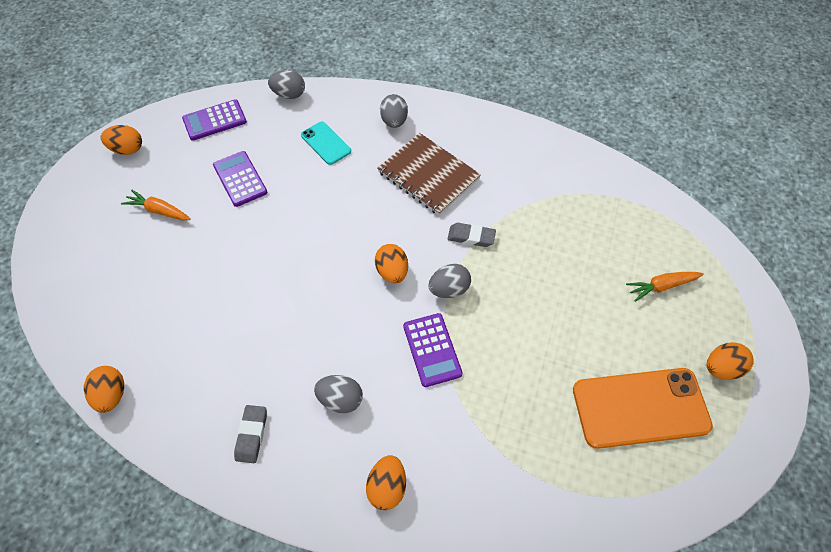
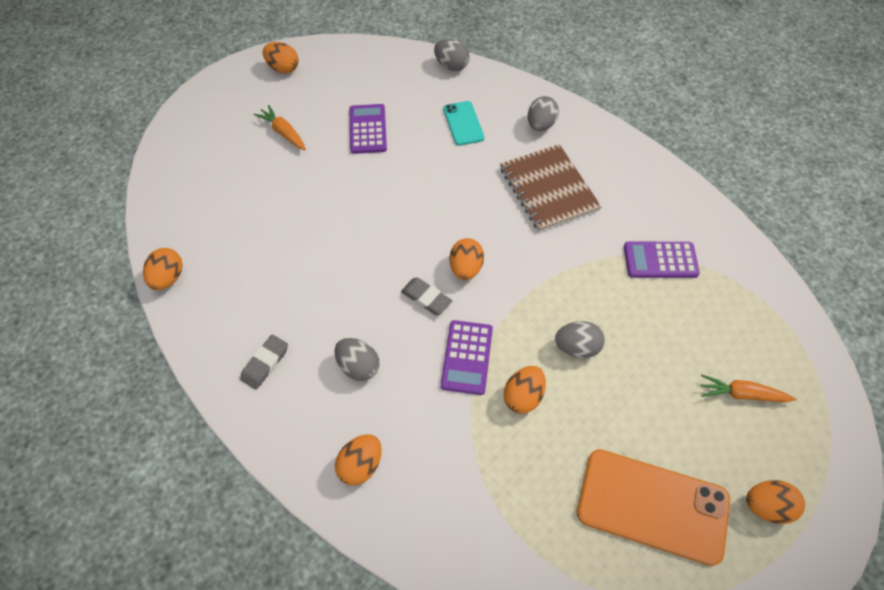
camera: 25 degrees right, 0 degrees up
purple calculator [182,99,247,141] -> purple calculator moved to [624,242,700,278]
grey egg [428,264,471,298] -> grey egg moved to [555,321,605,358]
grey eraser [447,223,496,247] -> grey eraser moved to [401,278,452,315]
none -> orange egg [503,366,546,414]

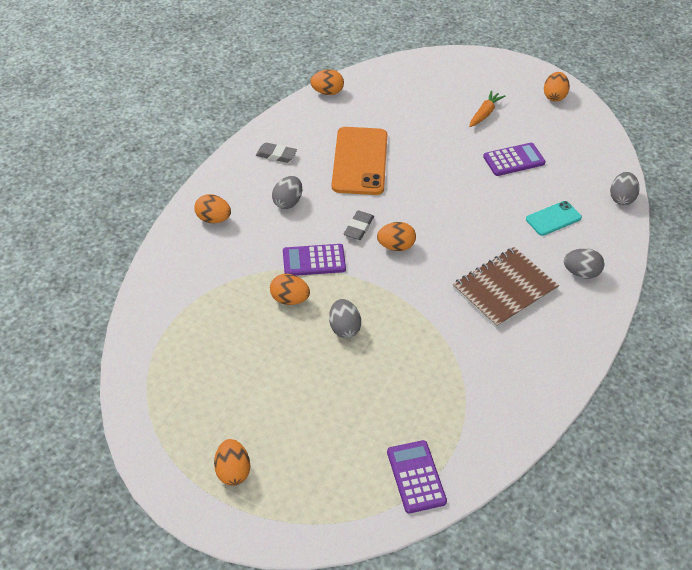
camera: 75 degrees right, 10 degrees down
orange phone [577,449,730,566] -> orange phone moved to [332,127,388,195]
purple calculator [624,242,700,278] -> purple calculator moved to [387,440,447,514]
orange carrot [701,374,796,402] -> none

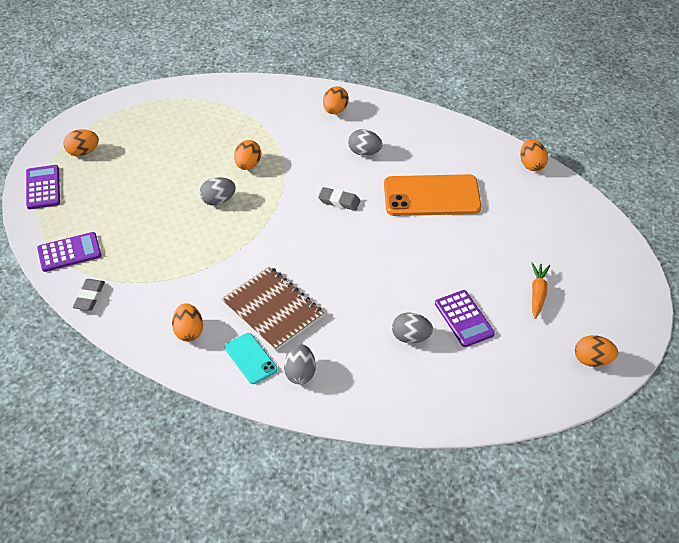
camera: 85 degrees right, 0 degrees up
grey eraser [256,143,297,163] -> grey eraser moved to [73,279,105,310]
purple calculator [283,244,346,276] -> purple calculator moved to [26,165,60,209]
orange egg [377,222,416,251] -> orange egg moved to [172,303,203,342]
orange carrot [469,90,505,127] -> orange carrot turned 105 degrees counterclockwise [532,262,550,319]
turquoise phone [526,201,582,236] -> turquoise phone moved to [225,333,278,384]
grey egg [610,172,640,205] -> grey egg moved to [392,312,433,343]

